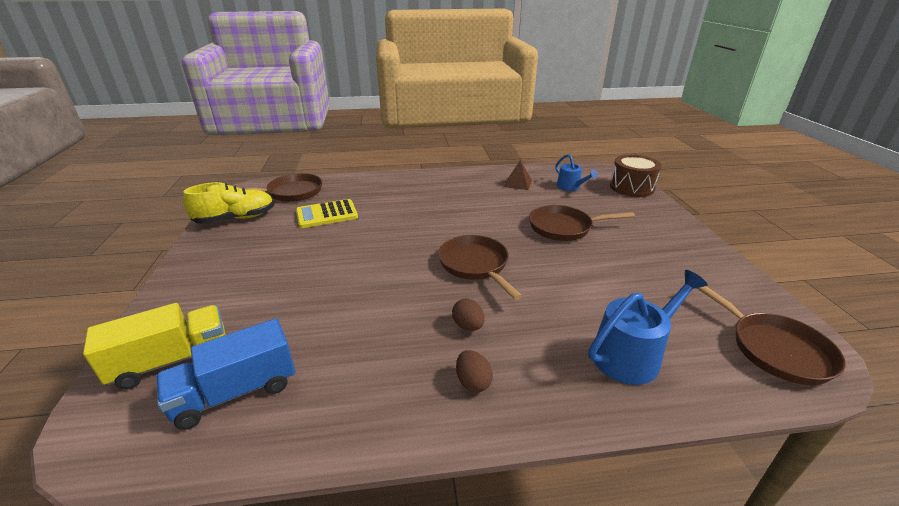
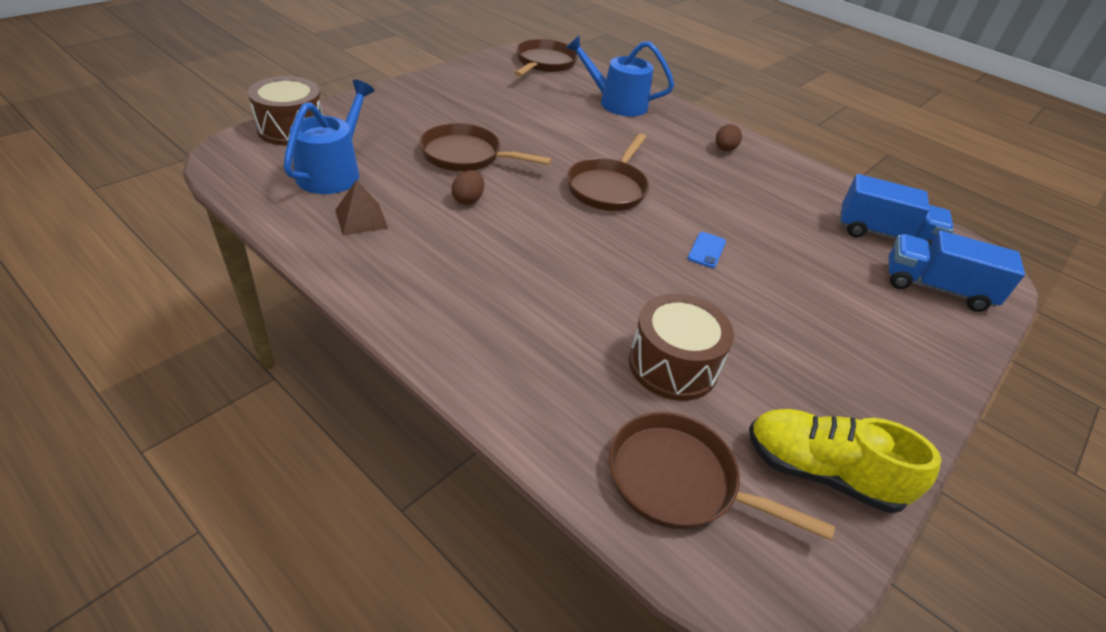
camera: 135 degrees left, 10 degrees up
yellow truck [83,303,226,390] -> blue truck [889,230,1025,312]
yellow calculator [296,199,358,228] -> brown drum [629,294,734,401]
brown egg [452,299,484,331] -> brown egg moved to [452,170,484,205]
brown pan [529,205,635,241] -> brown pan turned 150 degrees clockwise [419,123,552,171]
blue watering can [555,154,598,191] -> blue watering can [284,80,375,194], size x1.61
none -> blue phone [688,232,726,268]

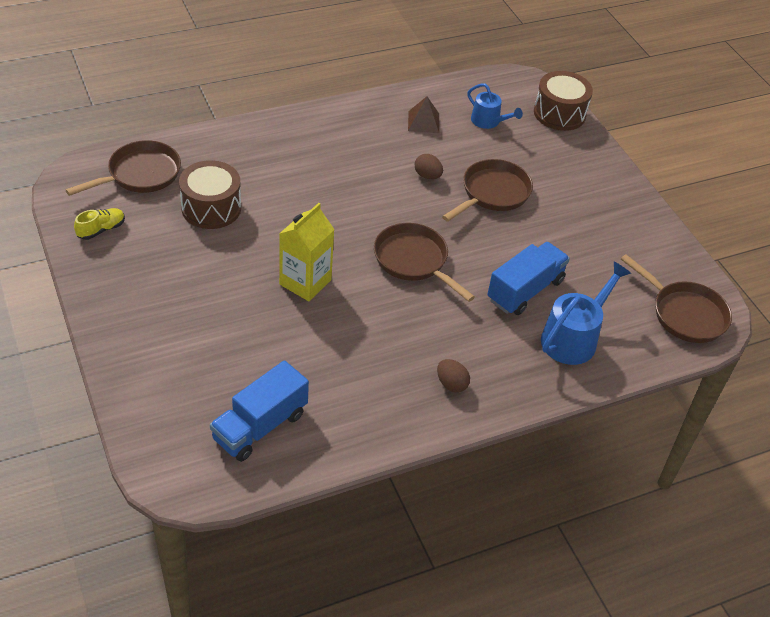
camera: 115 degrees right, 5 degrees up
blue watering can [284,80,375,194] -> blue watering can [467,83,523,129], size x0.62
blue phone [688,232,726,268] -> yellow carton [279,203,335,301]
yellow shoe [749,409,942,513] -> yellow shoe [74,208,125,240], size x0.55
blue truck [889,230,1025,312] -> blue truck moved to [487,242,570,315]

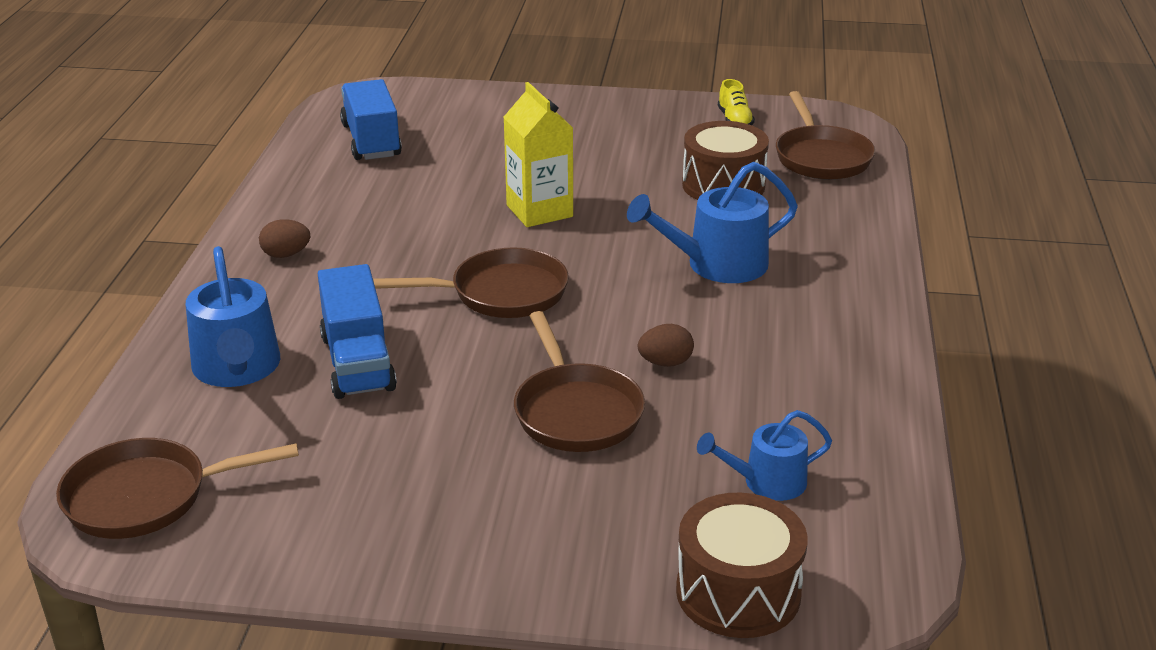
camera: 125 degrees right, 15 degrees down
brown pyramid [408,96,439,133] -> none
none -> blue watering can [627,162,798,283]

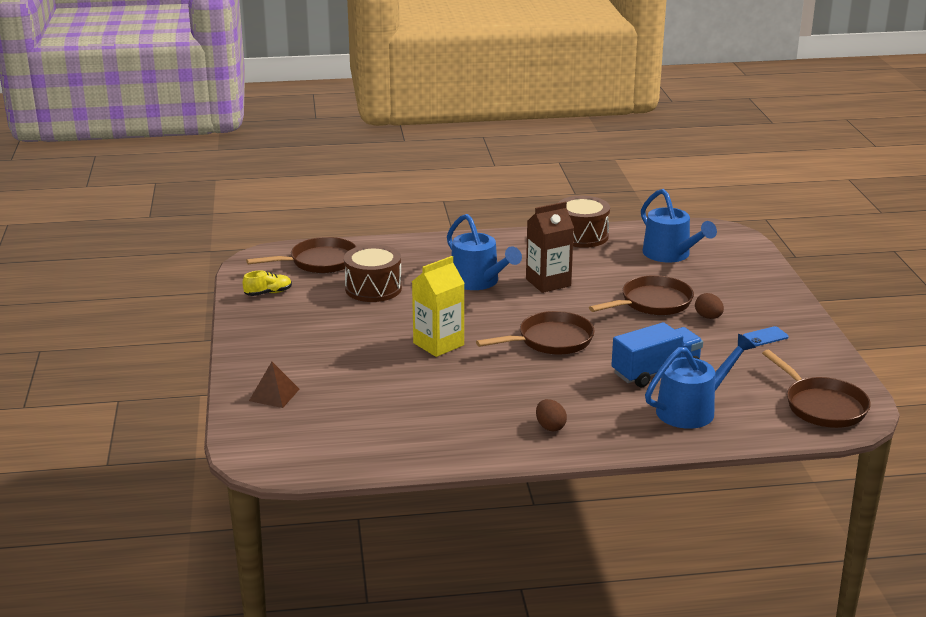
camera: 105 degrees left, 5 degrees down
blue truck [340,79,402,160] -> none
brown pan [373,247,569,318] -> brown pan turned 90 degrees clockwise [476,311,595,355]
brown egg [638,324,694,367] -> brown egg moved to [695,293,724,319]
brown drum [676,493,808,638] -> brown drum moved to [558,196,610,248]
blue watering can [697,410,832,501] -> blue watering can [641,189,717,263], size x1.61
none -> brown pyramid [249,362,300,408]
none -> brown carton [526,202,574,293]
none -> blue phone [743,326,789,346]

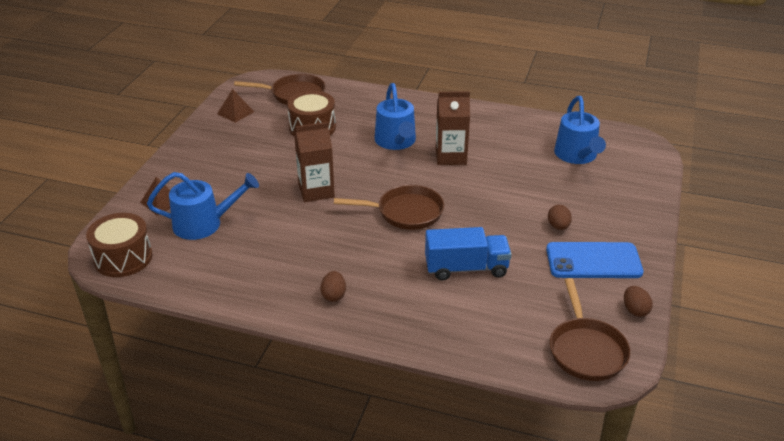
camera: 25 degrees right, 10 degrees up
yellow shoe [243,271,292,296] -> brown pyramid [217,89,254,123]
yellow carton [412,256,465,357] -> brown carton [294,122,335,202]
brown drum [558,196,610,248] -> brown drum moved to [86,213,152,277]
brown pan [589,275,694,315] -> none
blue watering can [645,334,755,429] -> blue watering can moved to [147,172,259,240]
blue phone [743,326,789,346] -> blue phone [546,242,643,278], size x2.26
none -> brown egg [624,286,653,317]

